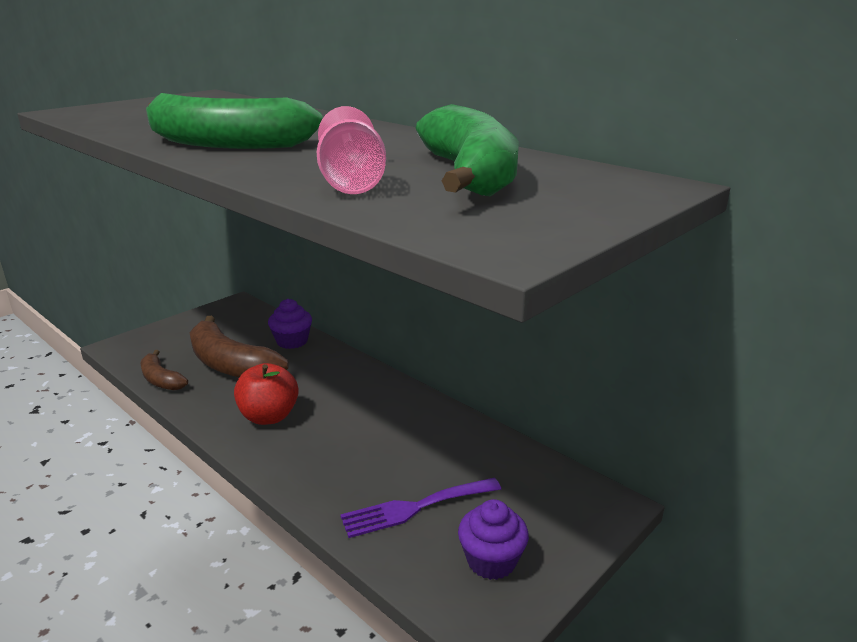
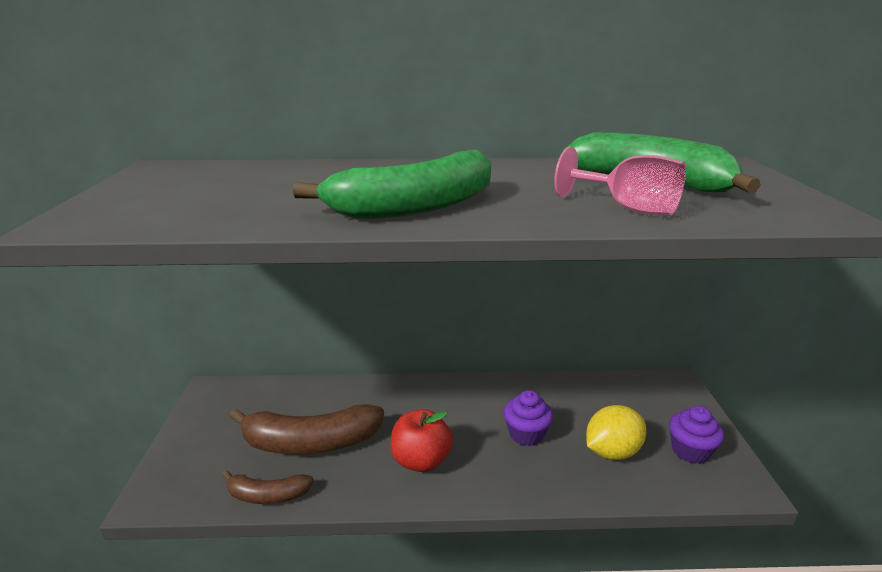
camera: 45 degrees left, 0 degrees up
purple cupcake [268,299,312,349] -> purple cupcake moved to [504,390,553,446]
purple fork [340,478,501,538] -> yellow lemon [586,405,646,460]

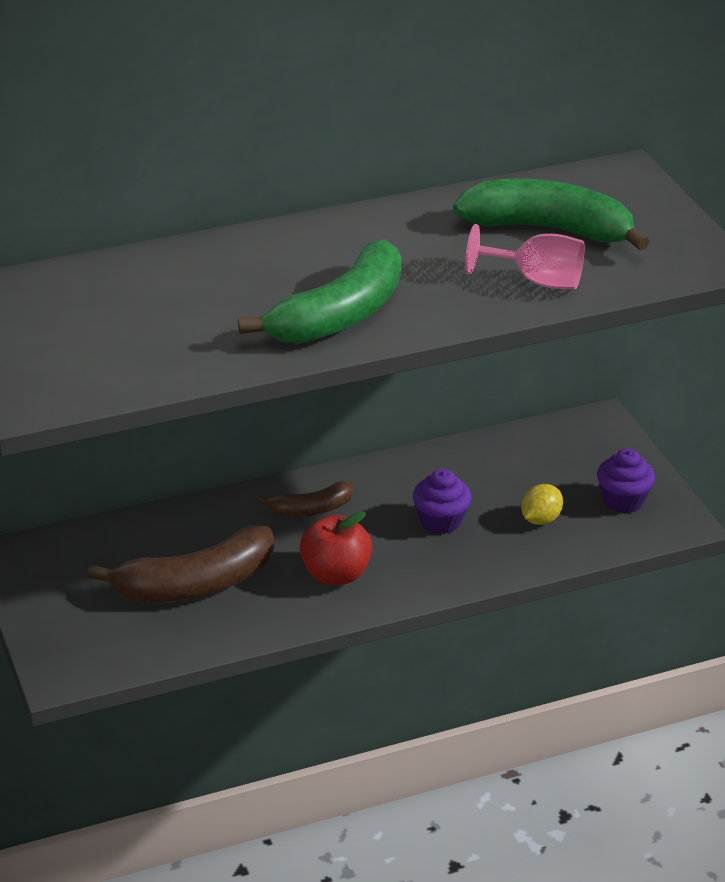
camera: 20 degrees left, 10 degrees up
brown banana [222,470,314,504] -> brown banana moved to [256,481,353,517]
yellow lemon [586,405,646,460] -> yellow lemon [521,484,563,525], size x0.66

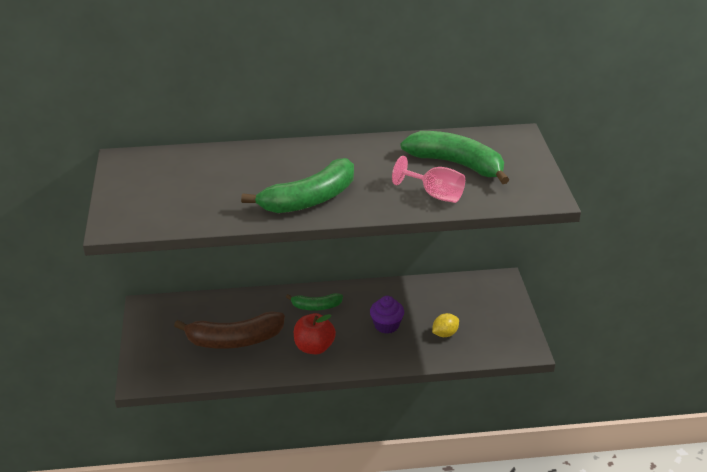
camera: 15 degrees right, 0 degrees up
brown banana [256,481,353,517] -> green banana [286,293,343,310]
purple cupcake [597,448,655,513] -> none

